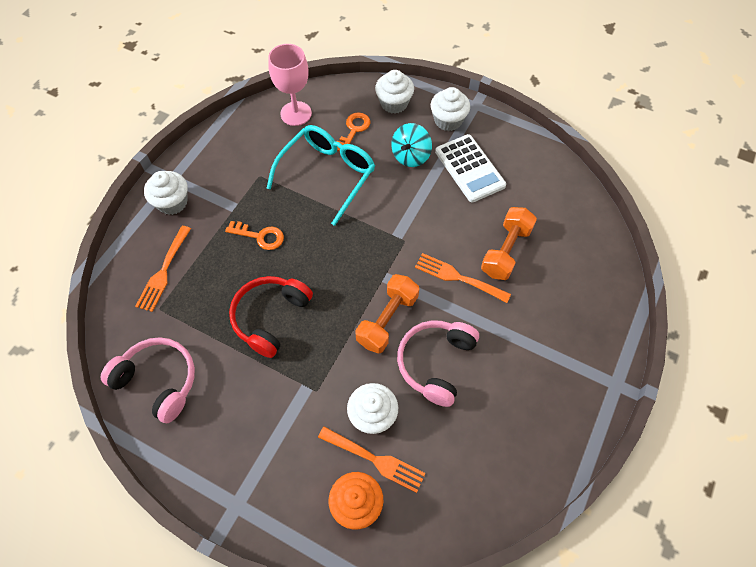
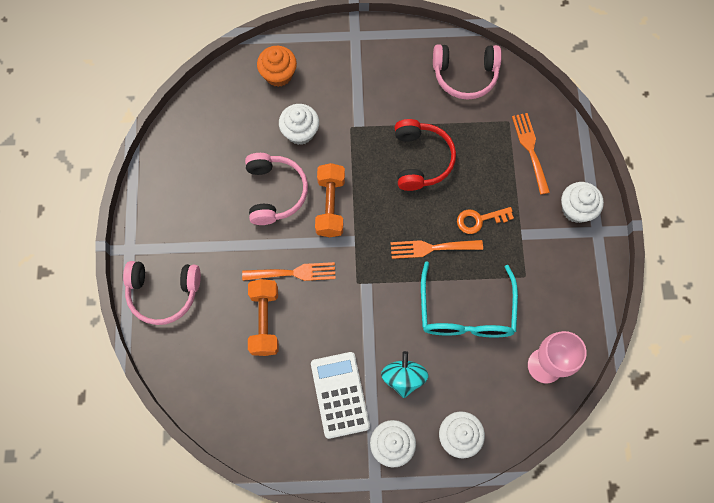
camera: 150 degrees right, 10 degrees up
orange fork [318,427,426,493] -> orange fork moved to [391,240,483,259]
orange key [337,112,370,152] -> none
white calculator [435,134,506,203] -> white calculator turned 45 degrees clockwise [311,352,370,439]
none -> pink headphones [123,261,201,325]

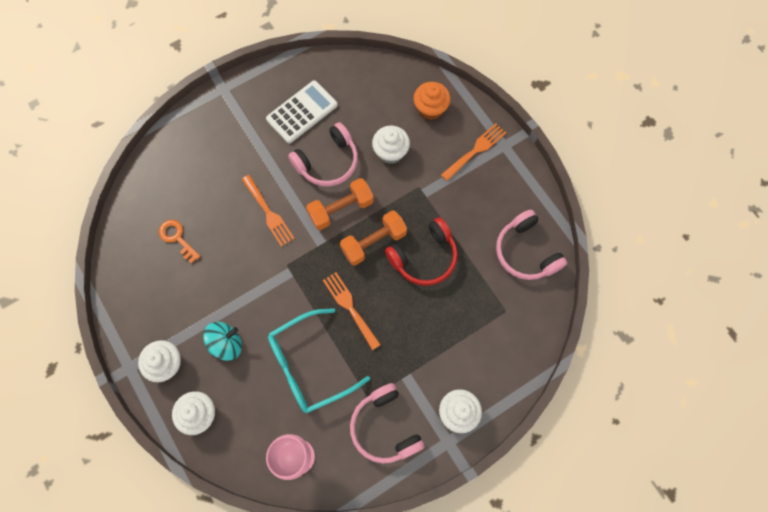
camera: 60 degrees right, 0 degrees up
pink headphones [123,261,201,325] -> pink headphones moved to [350,383,425,464]
orange dumbbell [248,279,279,356] -> orange dumbbell moved to [340,210,407,266]
white calculator [311,352,370,439] -> white calculator moved to [266,80,338,143]
orange key [457,207,514,234] -> orange key moved to [159,220,201,264]
orange fork [512,113,550,195] -> orange fork moved to [441,123,506,181]

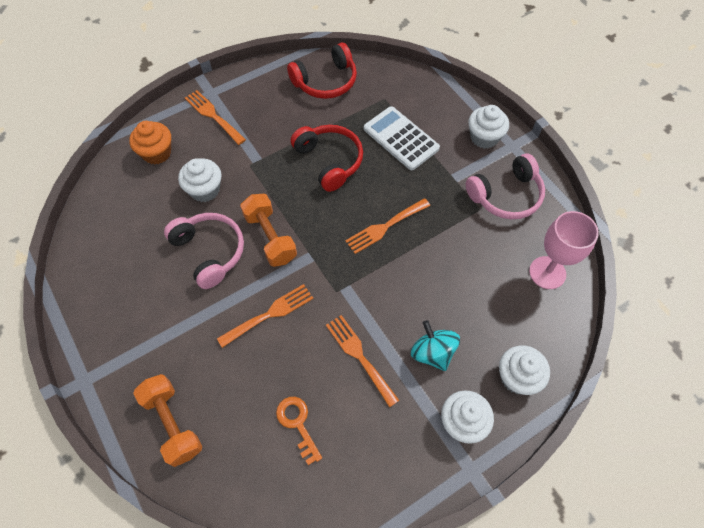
camera: 90 degrees left, 10 degrees down
orange key [159,220,201,264] -> orange key turned 105 degrees clockwise [276,397,322,465]
white calculator [266,80,338,143] -> white calculator moved to [364,106,440,170]
turquoise glasses [268,308,370,413] -> none
orange dumbbell [340,210,407,266] -> orange dumbbell moved to [133,374,202,467]
pink headphones [496,210,567,280] -> red headphones [287,43,357,99]
none -> orange fork [326,315,399,407]

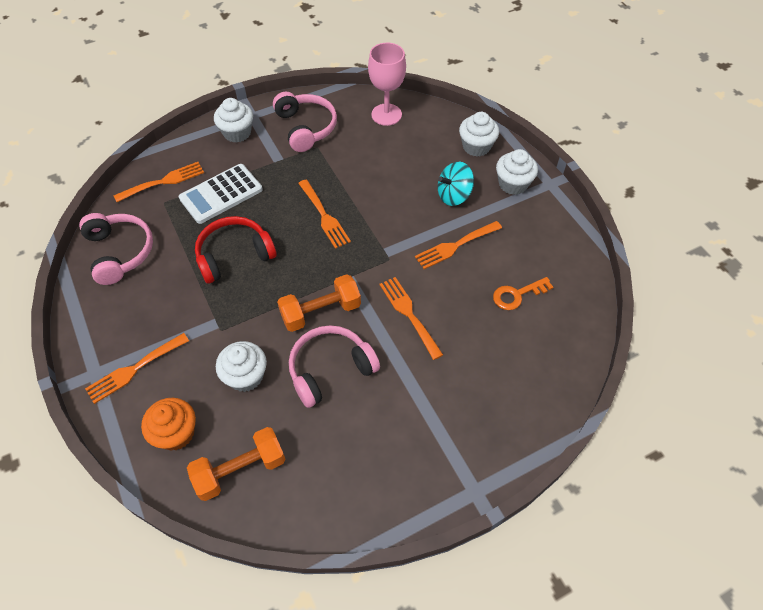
camera: 85 degrees left, 5 degrees down
orange dumbbell [133,374,202,467] -> orange dumbbell moved to [187,427,286,501]
red headphones [287,43,357,99] -> pink headphones [79,213,153,285]
none -> orange fork [113,162,204,202]

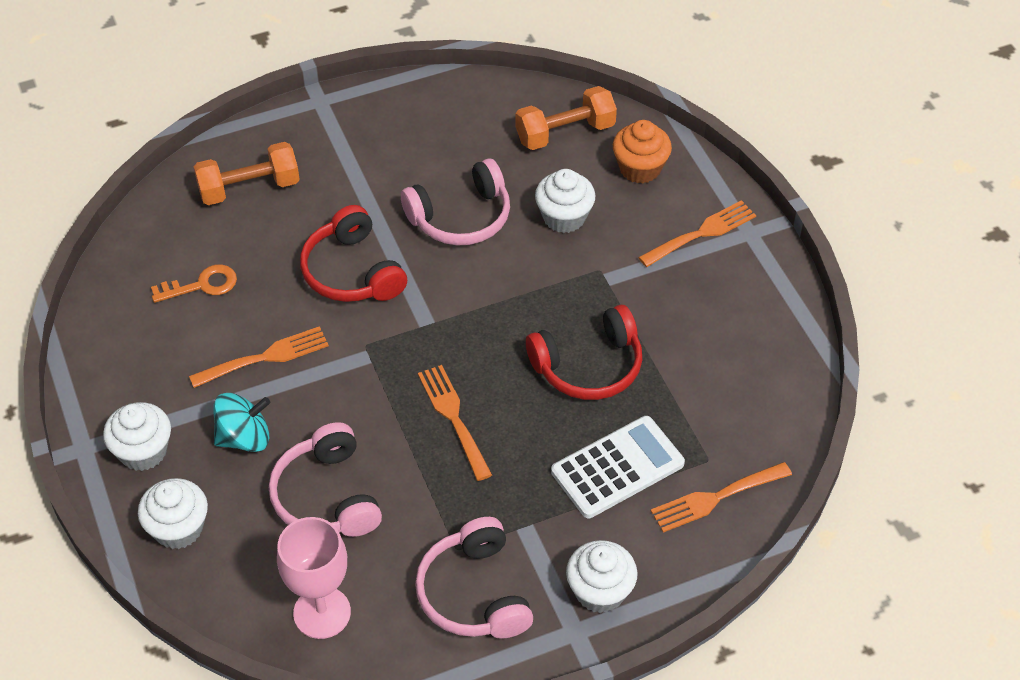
camera: 175 degrees left, 5 degrees down
pink headphones [79,213,153,285] -> pink headphones moved to [269,422,382,537]
orange dumbbell [277,274,361,332] -> orange dumbbell moved to [194,142,300,205]
orange fork [379,277,443,360] -> red headphones [300,205,407,302]

